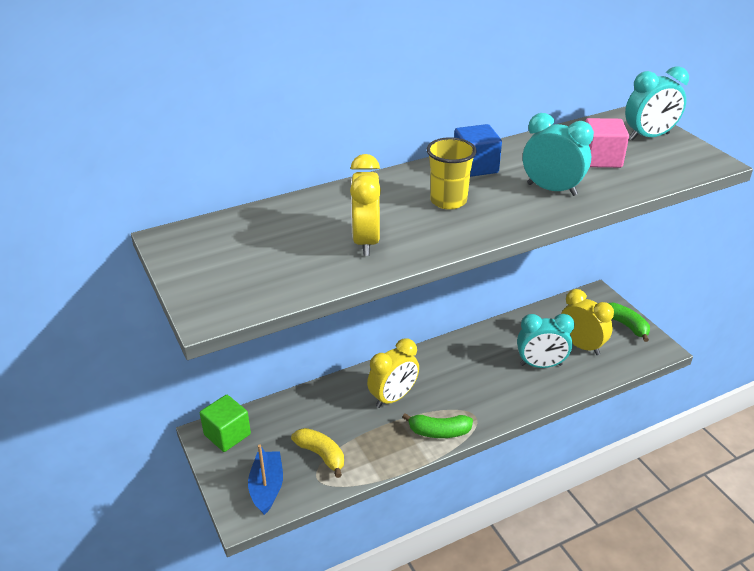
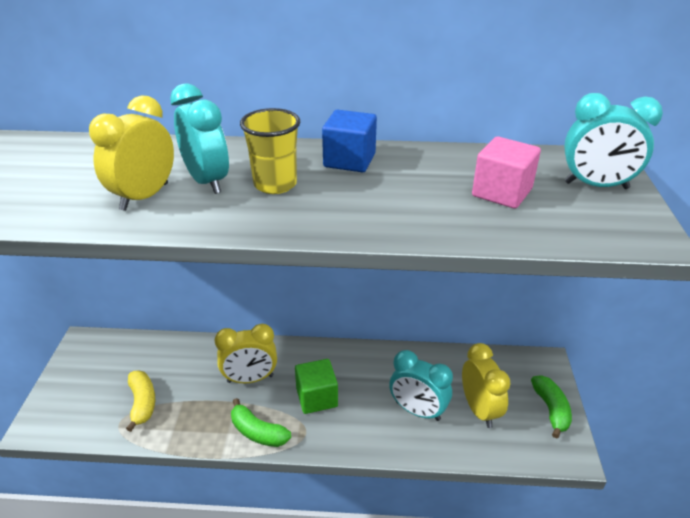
camera: 30 degrees right, 0 degrees up
green cube [200,395,251,452] -> green cube moved to [295,359,338,414]
blue boat [248,444,283,515] -> none
turquoise clock [523,113,594,196] -> turquoise clock moved to [170,83,229,194]

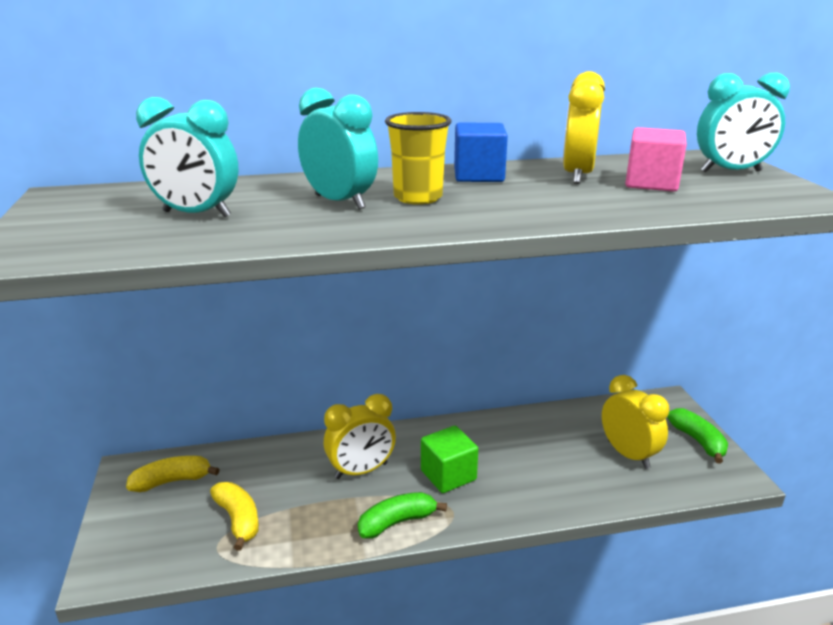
camera: 15 degrees left, 10 degrees down
yellow clock [89,95,174,211] -> yellow clock moved to [563,71,605,184]
green banana [231,398,291,447] -> green banana turned 135 degrees clockwise [358,492,447,539]
turquoise clock [389,350,453,421] -> turquoise clock moved to [136,97,239,217]
none -> yellow banana [126,456,220,492]

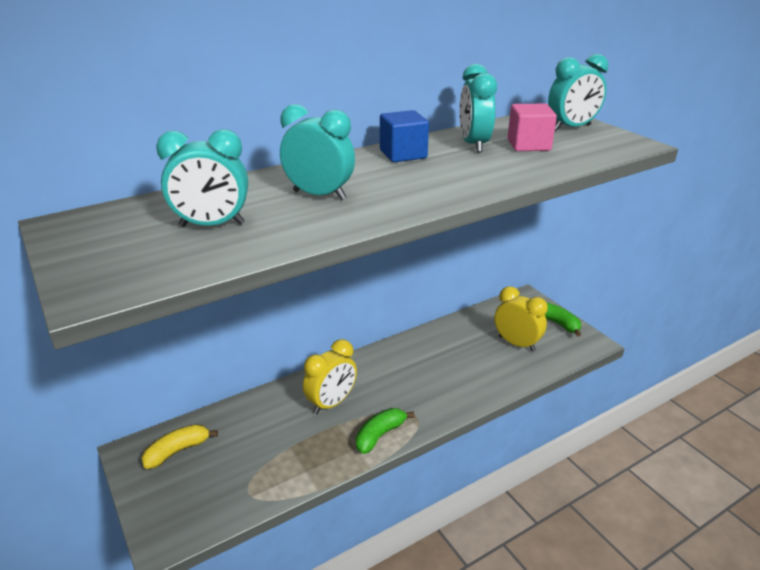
camera: 20 degrees left, 5 degrees up
yellow banana [210,482,259,551] -> none
yellow cup [385,112,452,205] -> none
green cube [421,426,478,493] -> none
yellow clock [563,71,605,184] -> turquoise clock [459,64,497,152]

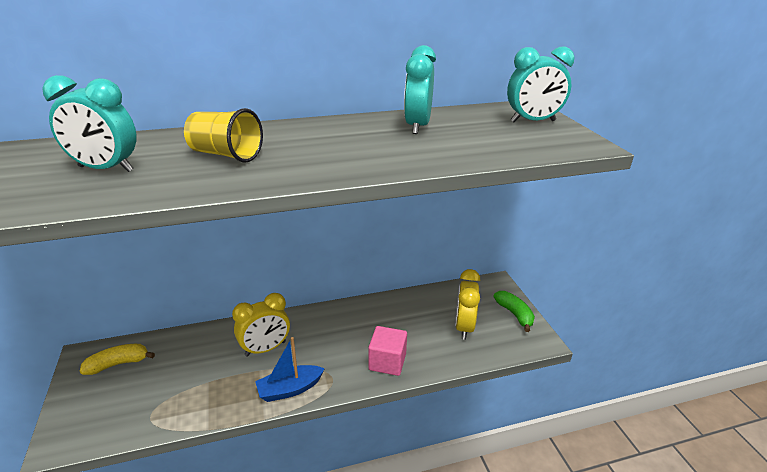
camera: 15 degrees right, 0 degrees up
turquoise clock [280,104,355,200] -> yellow cup [184,108,263,163]
green banana [356,408,415,454] -> blue boat [255,337,325,402]
blue cube [380,110,429,162] -> none
yellow clock [494,286,548,352] -> yellow clock turned 135 degrees counterclockwise [455,269,480,340]
pink cube [507,104,557,151] -> pink cube moved to [368,326,407,376]

